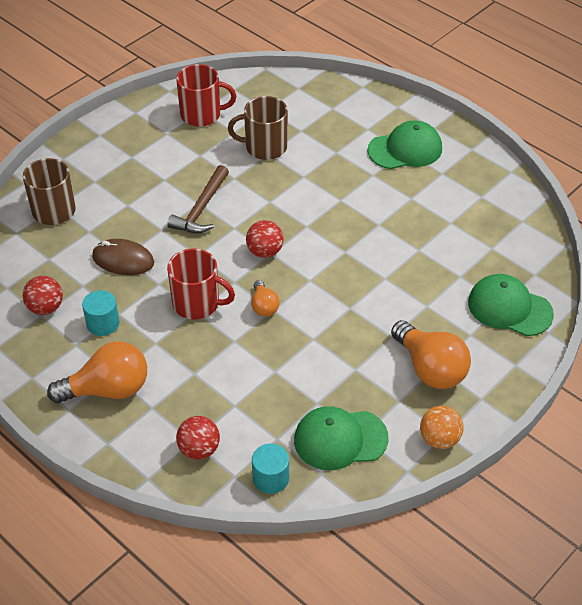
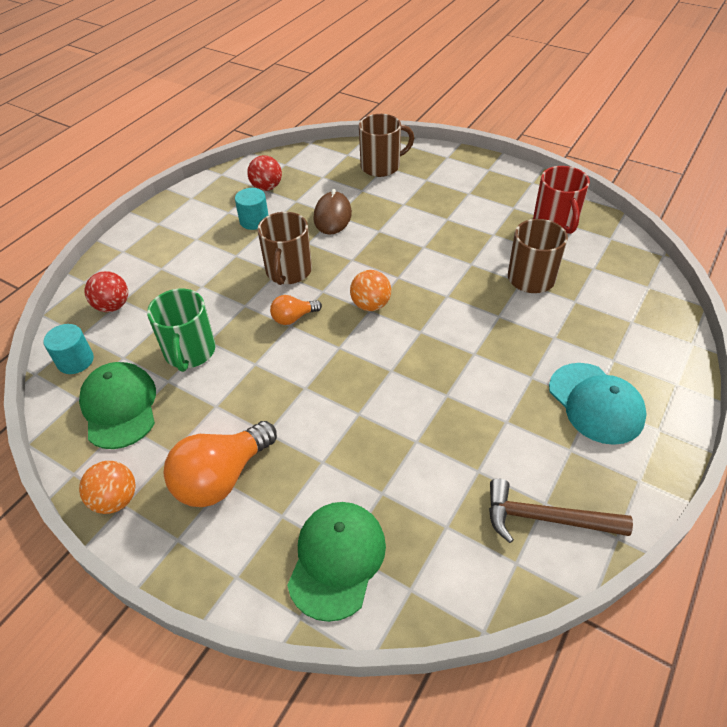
camera: 80 degrees right, 0 degrees up
orange light bulb [47,341,147,403] -> none
brown hammer [167,165,229,233] -> brown hammer moved to [489,478,633,543]
red mug [167,249,235,319] -> brown mug [257,212,312,285]
red ball [246,220,284,258] -> orange ball [350,270,391,311]
green cap [368,120,442,169] -> turquoise cap [549,363,647,445]
none -> green mug [147,289,216,372]

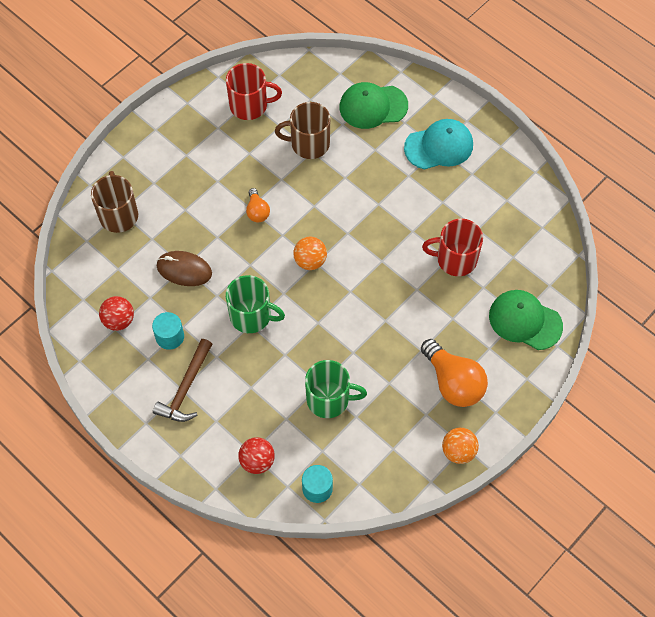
camera: 80 degrees left, 15 degrees up
green cap [79,362,156,449] -> green cap moved to [339,82,408,129]
brown mug [257,212,312,285] -> green mug [226,275,285,333]
orange light bulb [270,295,322,325] -> orange light bulb moved to [246,188,270,222]
brown hammer [489,478,633,543] -> brown hammer moved to [153,339,212,422]
none -> red mug [422,219,483,276]

